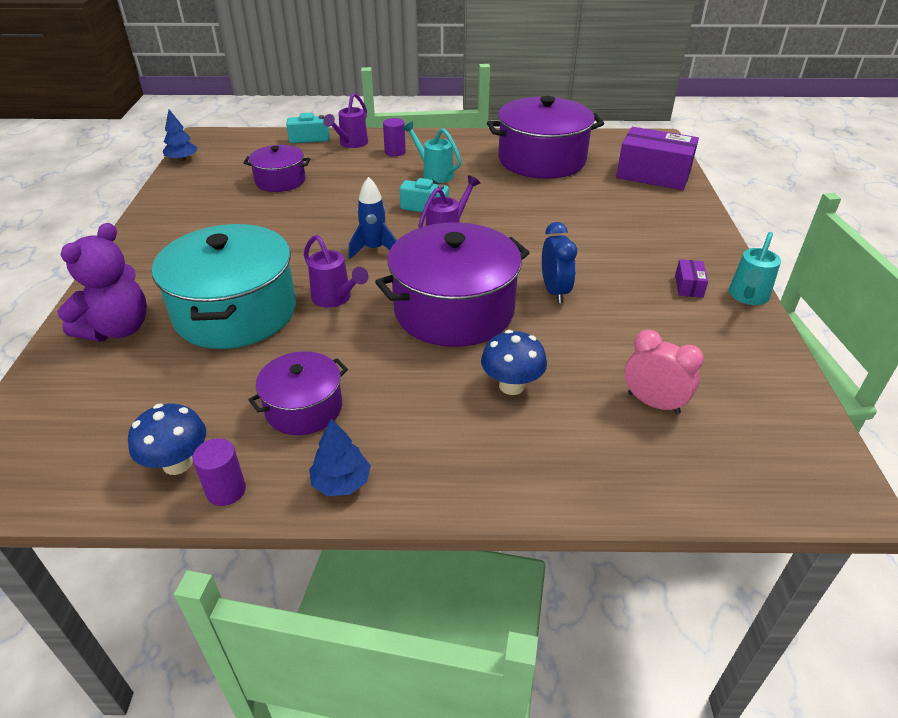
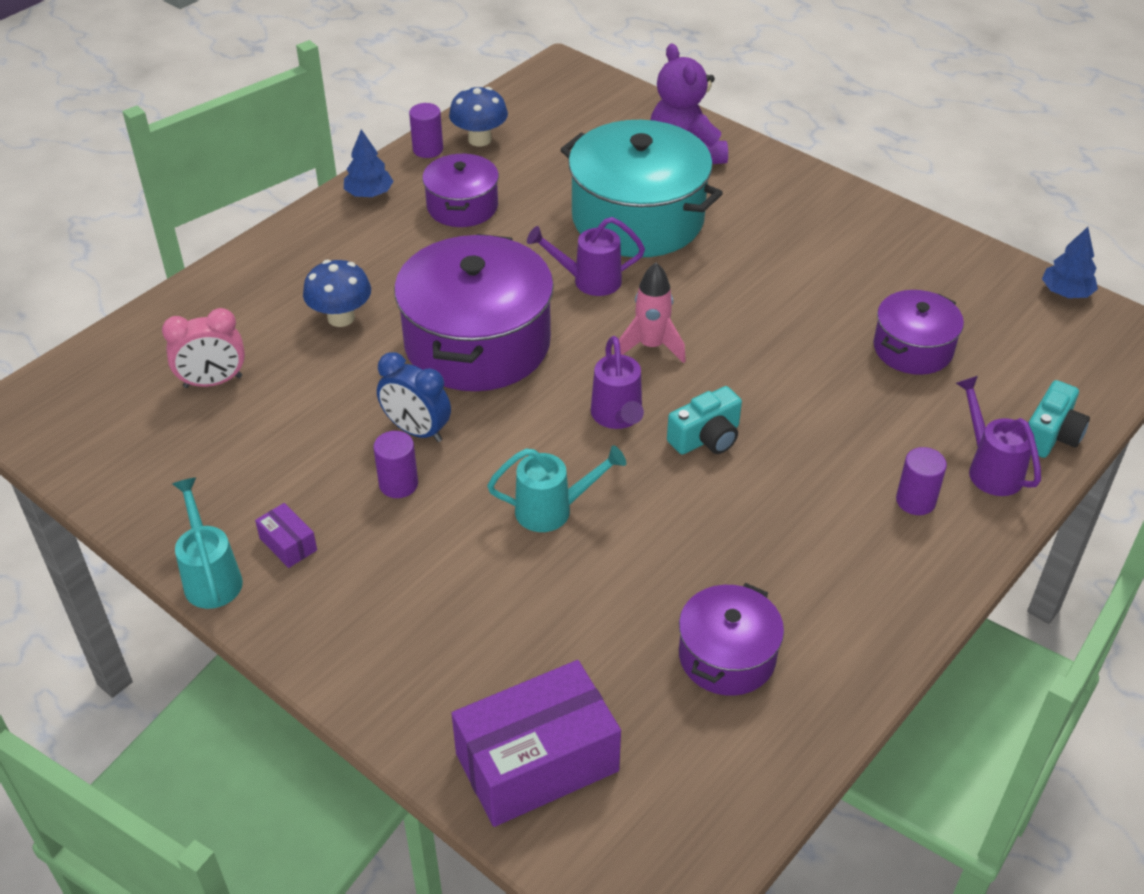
camera: 130 degrees right, 5 degrees up
blue rocket [348,177,397,259] -> pink rocket [619,262,686,363]
turquoise watering can [402,122,461,183] -> turquoise watering can moved to [487,445,626,532]
purple pot [487,96,604,179] -> purple pot [679,583,784,696], size x0.54
none -> purple cylinder [373,431,418,498]

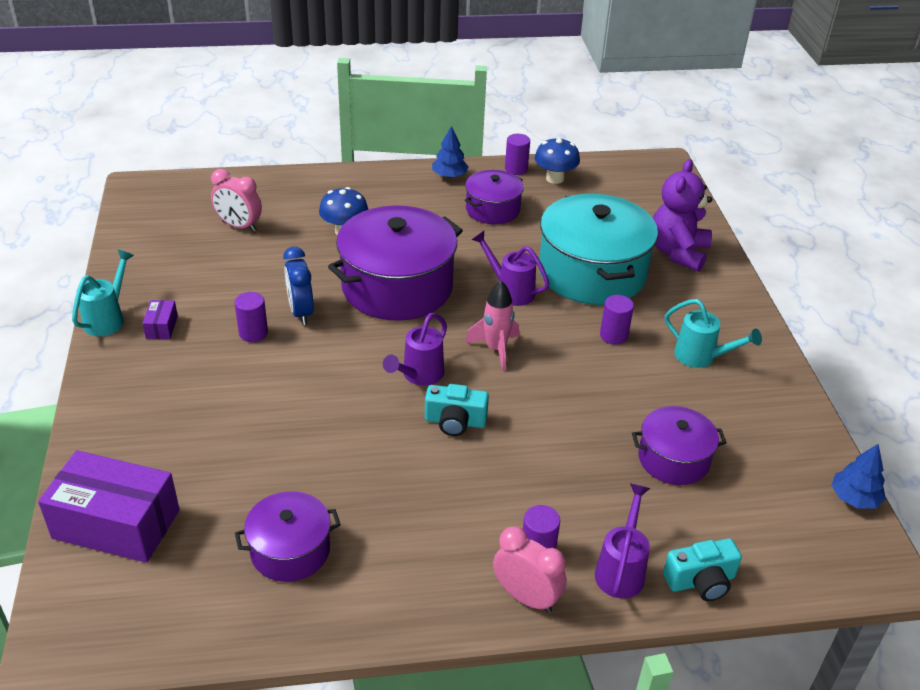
camera: 40 degrees right, 5 degrees down
turquoise watering can [487,445,626,532] -> turquoise watering can moved to [665,299,762,368]
none -> pink clock [493,526,567,613]
none -> purple cylinder [600,295,634,345]

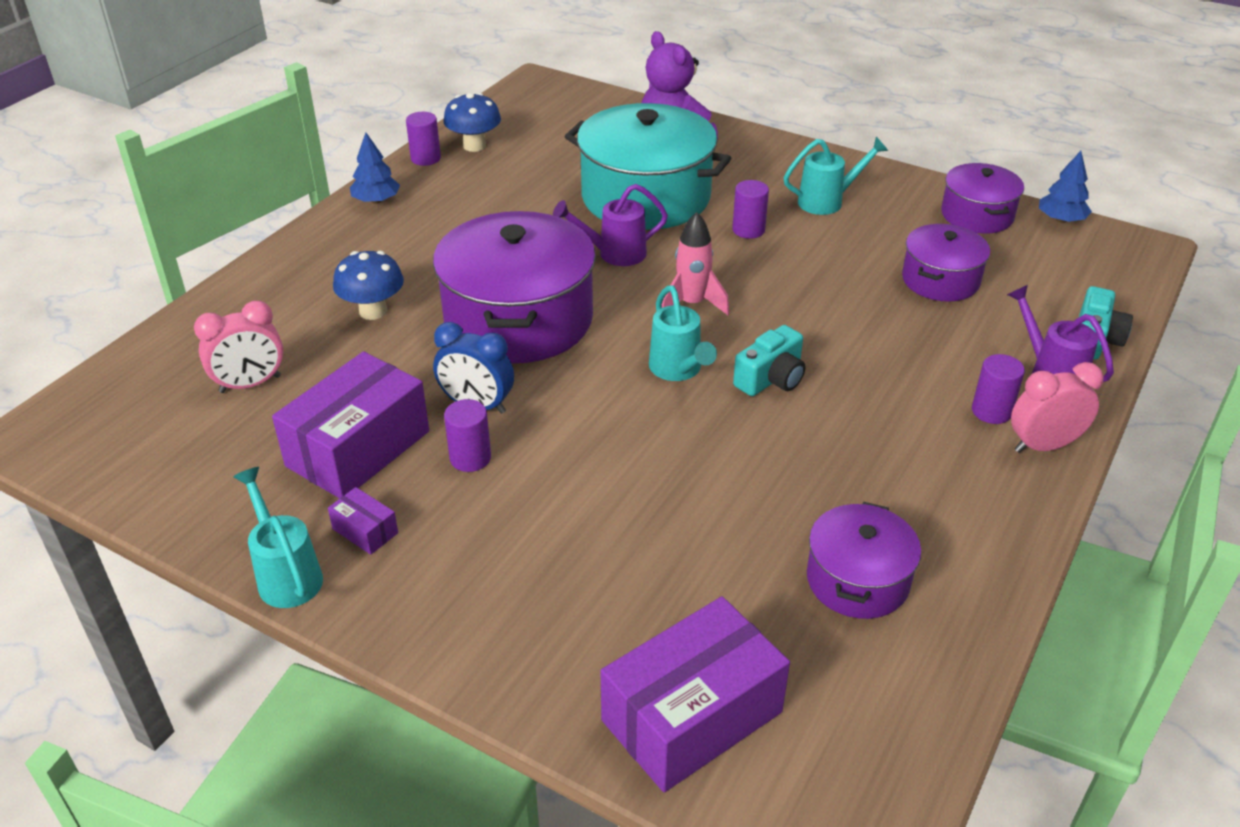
camera: 50 degrees left, 0 degrees up
purple watering can [383,313,447,386] -> turquoise watering can [649,285,717,381]
purple pot [465,170,524,224] -> purple pot moved to [941,163,1024,234]
none -> purple box [272,351,429,499]

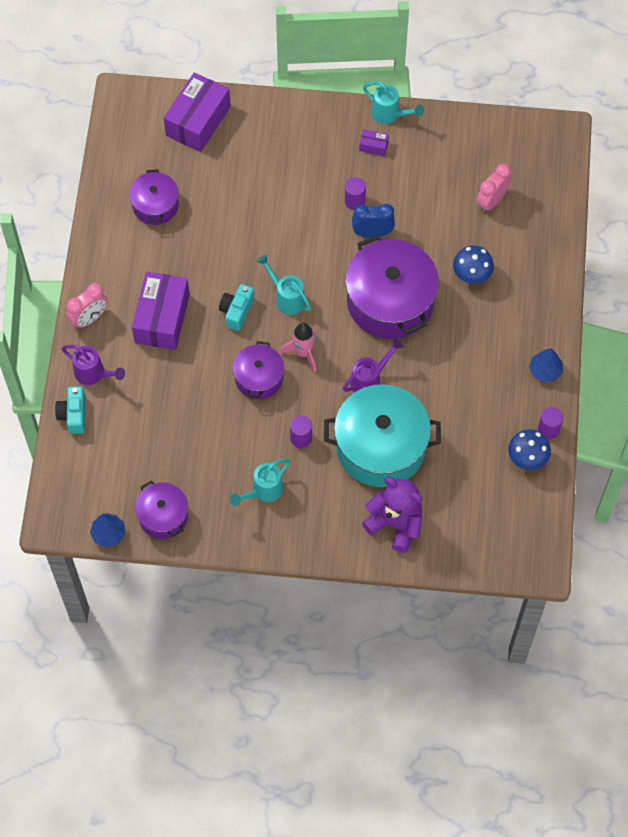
camera: 155 degrees right, 25 degrees up
purple box [272,351,429,499] -> purple box moved to [132,272,190,350]
purple pot [902,224,990,301] -> purple pot moved to [233,341,284,399]
purple cylinder [972,354,1025,424] -> none

